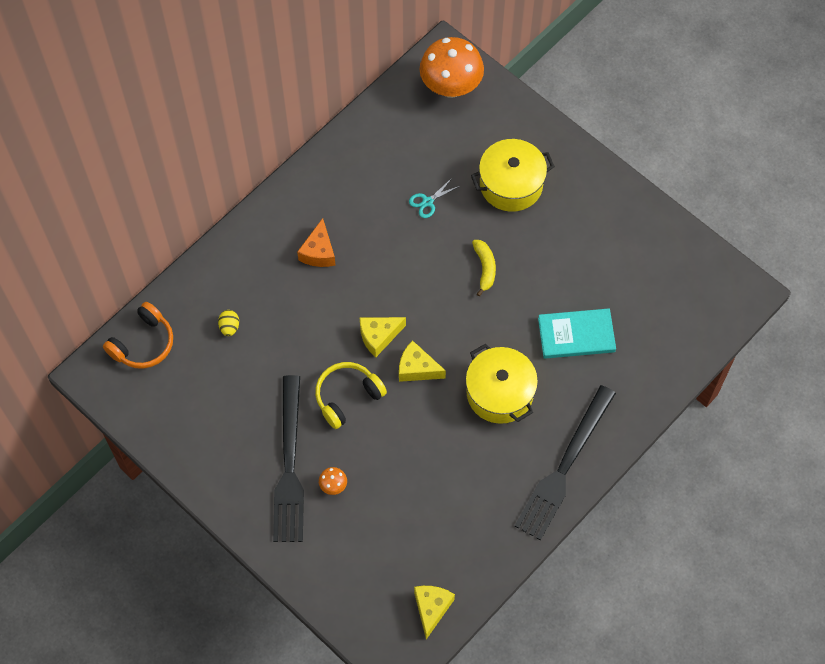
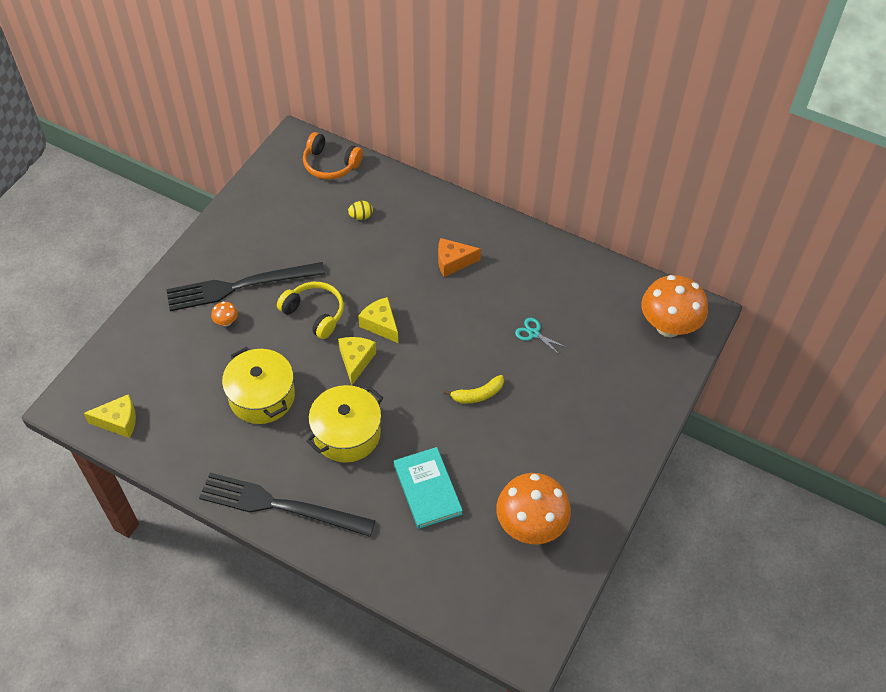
camera: 75 degrees right, 10 degrees down
yellow pot [471,139,555,212] -> yellow pot moved to [222,347,295,424]
none -> orange mushroom [496,473,571,544]

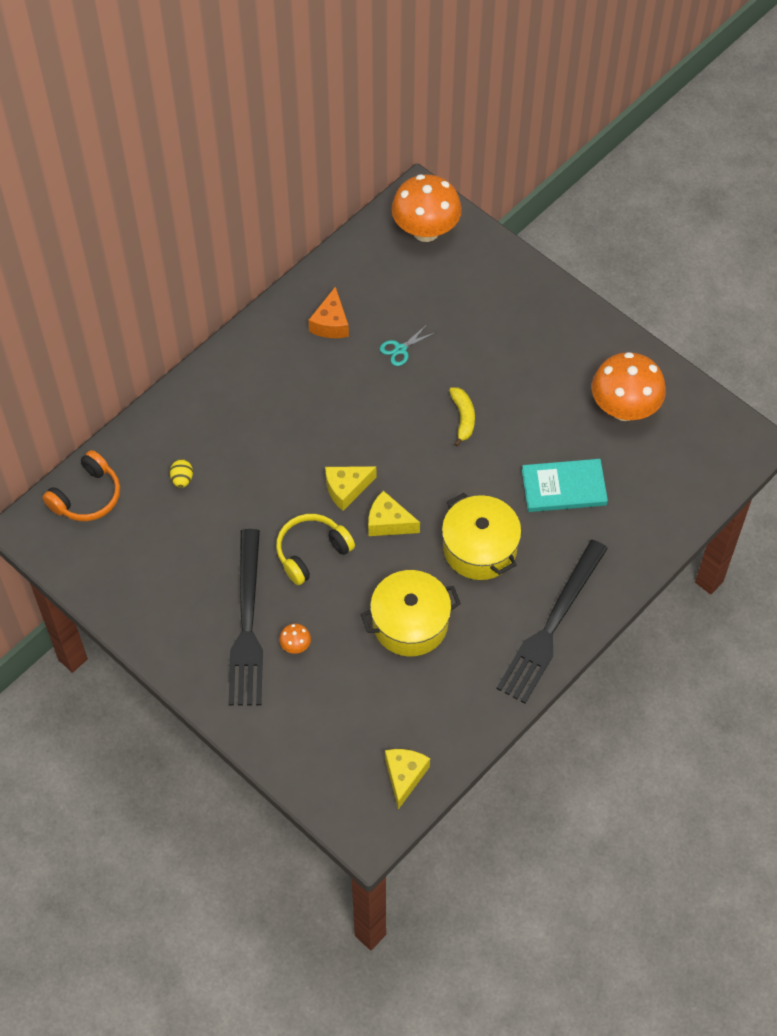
camera: 75 degrees left, 5 degrees up
orange cheese [438,238,481,277] -> orange cheese moved to [308,286,349,338]

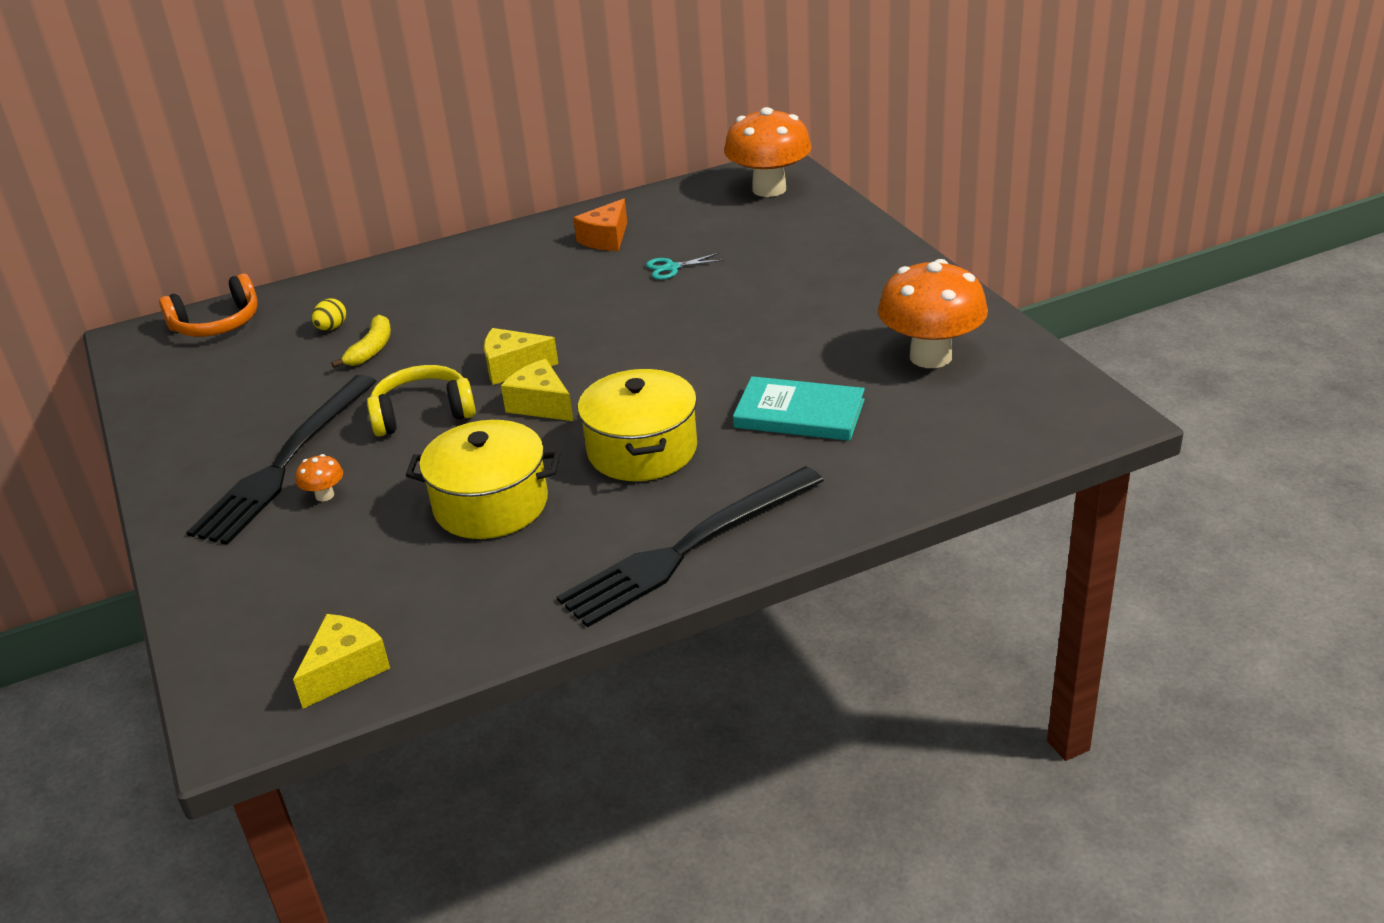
camera: 25 degrees right, 25 degrees down
yellow banana [449,387,475,446] -> yellow banana moved to [331,315,391,368]

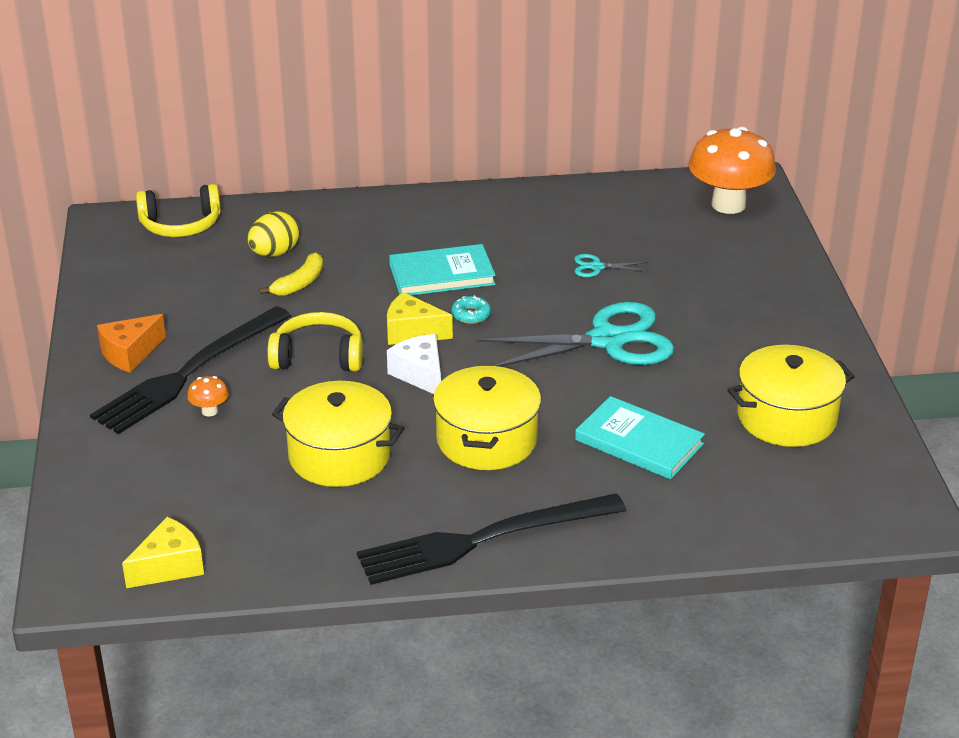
camera: 15 degrees right, 0 degrees up
orange headphones [159,273,258,337] -> yellow headphones [136,184,221,237]
yellow egg [312,298,346,330] -> yellow egg [248,211,299,257], size x1.57
yellow cheese [501,359,574,421] -> white cheese [387,334,441,394]
orange cheese [573,199,627,251] -> orange cheese moved to [97,314,166,373]
orange mushroom [878,259,988,368] -> yellow pot [728,345,855,447]
none -> turquoise book [389,244,496,295]
none -> turquoise donut [451,295,491,324]
none -> turquoise scissors [476,302,674,366]

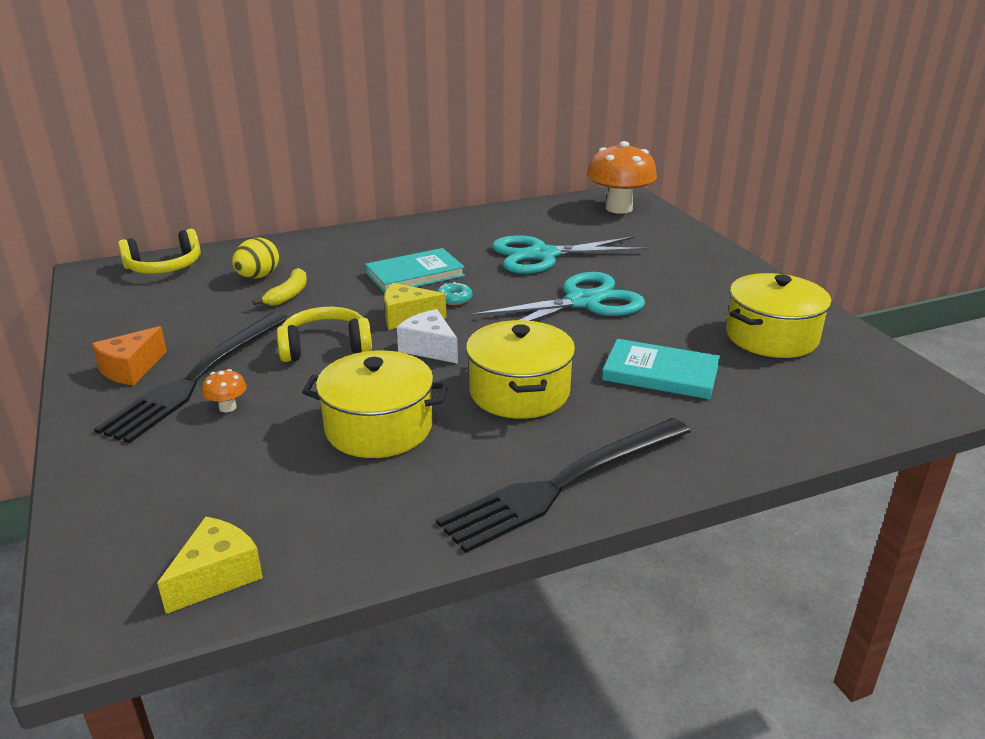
camera: 15 degrees left, 5 degrees down
turquoise scissors [574,254,647,277] -> turquoise scissors [492,235,648,274], size x2.43

